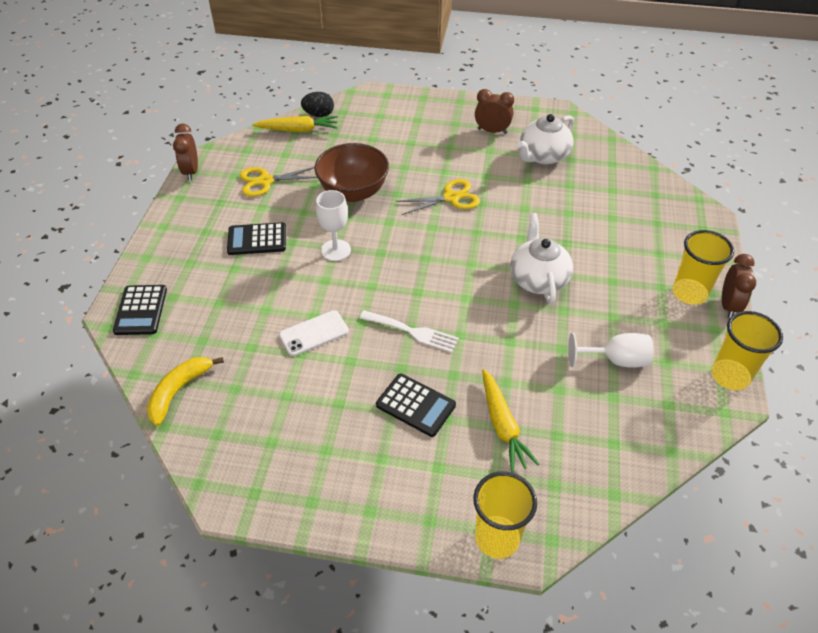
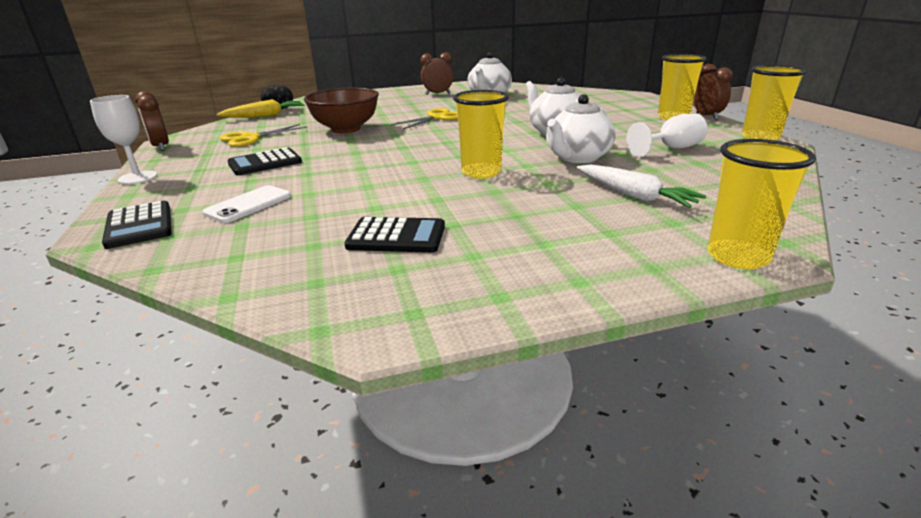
camera: 25 degrees left, 20 degrees down
yellow banana [147,357,224,426] -> none
white phone [279,310,349,356] -> white phone moved to [202,185,291,223]
white goblet [316,190,351,261] -> white goblet moved to [90,95,157,184]
white fork [359,310,459,353] -> yellow cup [453,90,509,179]
black calculator [376,374,456,437] -> black calculator moved to [344,217,445,253]
yellow carrot [482,369,539,472] -> white carrot [577,165,706,208]
none -> white teapot [546,94,616,163]

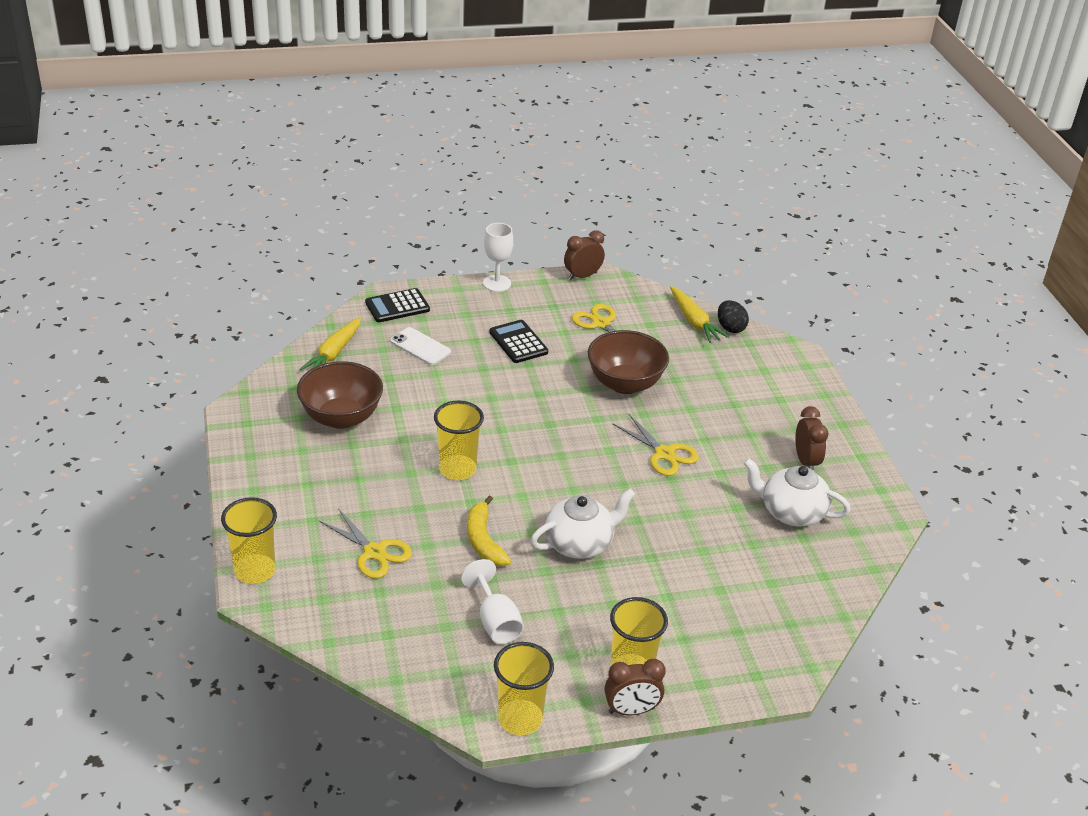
camera: 90 degrees right, 10 degrees up
black calculator [344,217,445,253] -> brown bowl [297,361,383,429]
white teapot [546,94,616,163] -> yellow banana [467,495,511,566]
white carrot [577,165,706,208] -> yellow scissors [319,508,412,579]
none -> yellow carrot [299,317,361,371]

